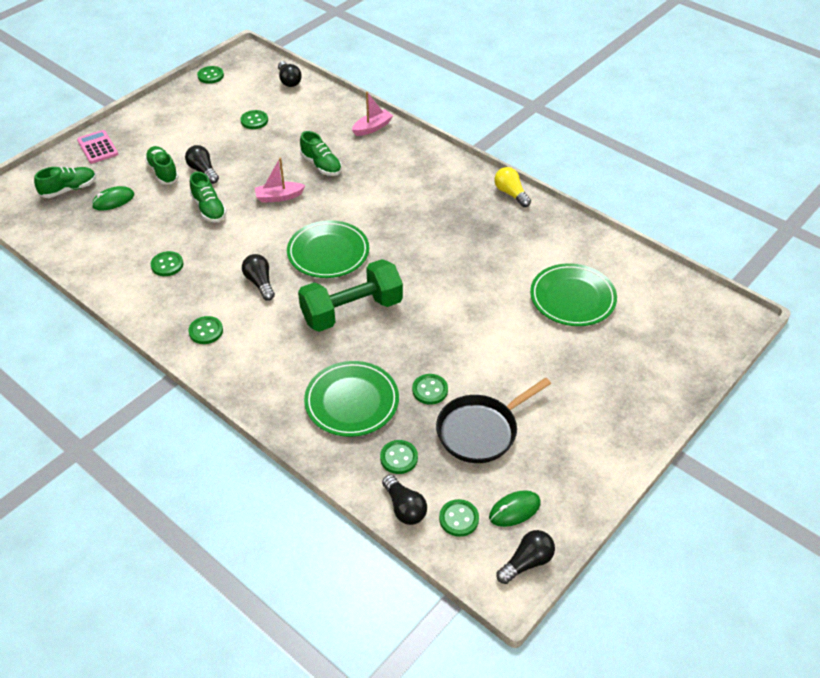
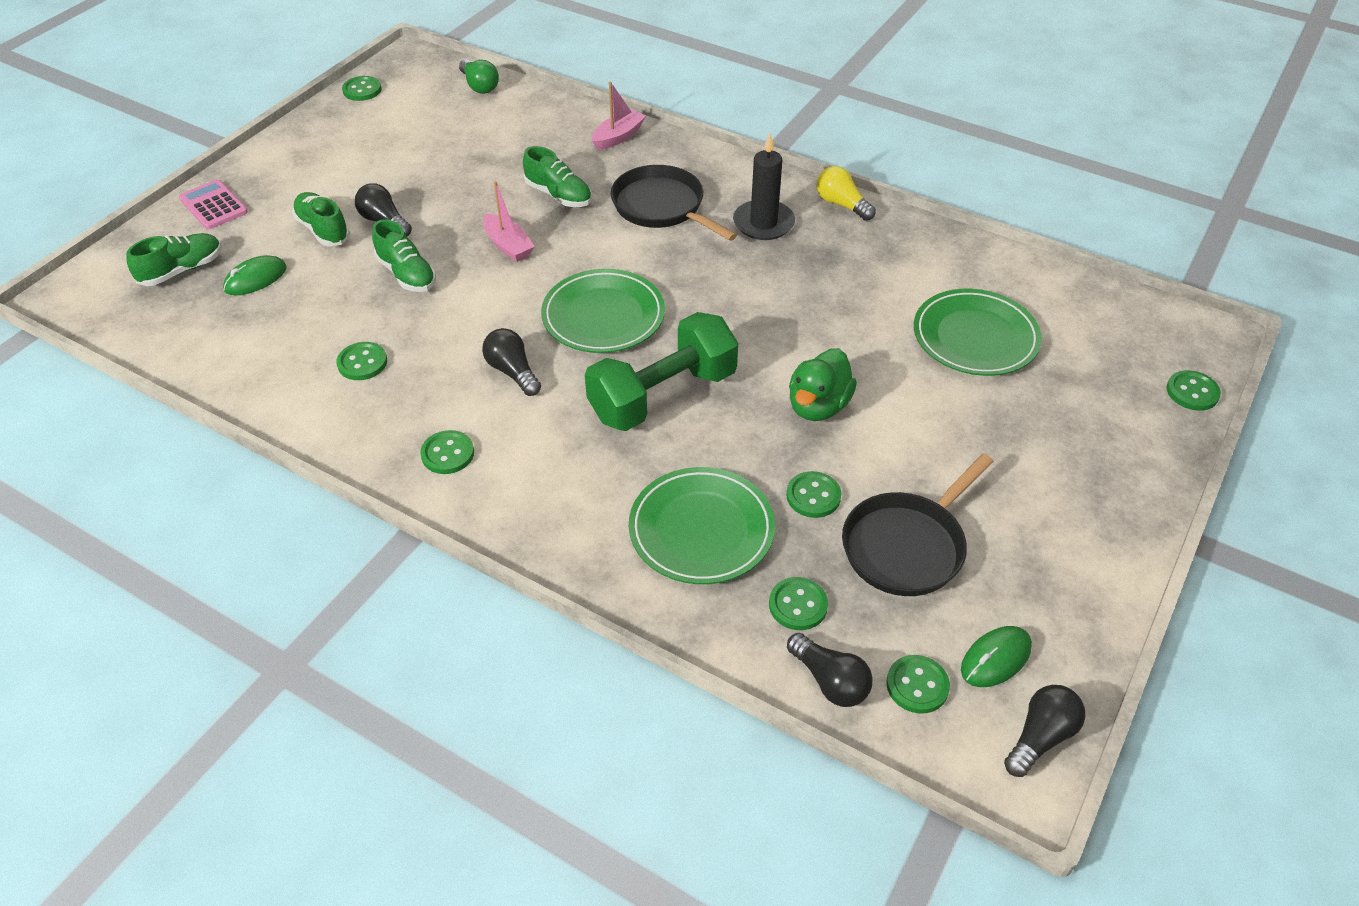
camera: 10 degrees left, 0 degrees up
green button [241,110,268,129] -> green button moved to [1166,370,1221,411]
pink boat [255,158,306,203] -> pink boat turned 105 degrees counterclockwise [483,181,535,262]
black light bulb [278,61,302,87] -> green light bulb [459,59,499,94]
none -> black pan [611,165,737,241]
none -> black candle [733,133,795,240]
none -> green duck [789,348,857,421]

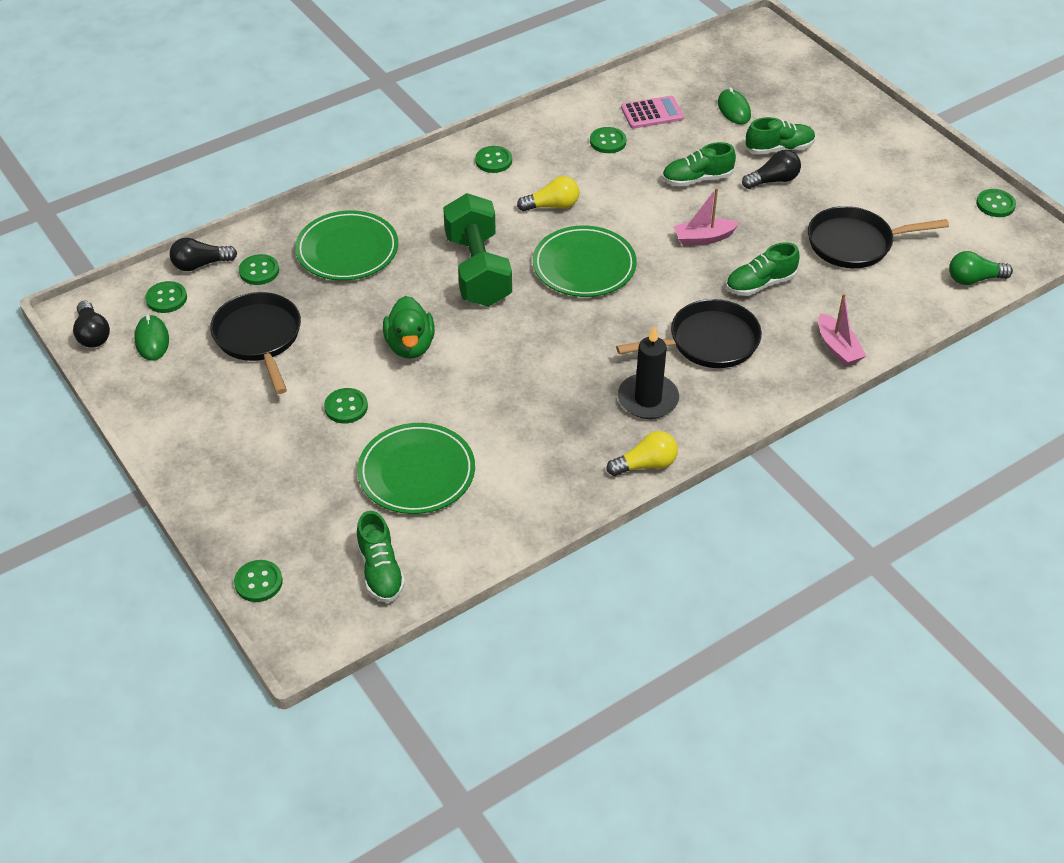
camera: 115 degrees right, 0 degrees up
green shoe [126,233,222,286] -> green shoe moved to [356,511,405,603]
pink calculator [179,179,248,229] -> pink calculator moved to [621,96,684,129]
black light bulb [482,328,541,396] -> yellow light bulb [517,176,579,212]
green button [786,471,841,518] -> green button moved to [324,388,368,424]
green duck [789,348,857,421] -> green duck turned 150 degrees counterclockwise [383,296,435,359]
none -> black pan [808,206,949,268]

